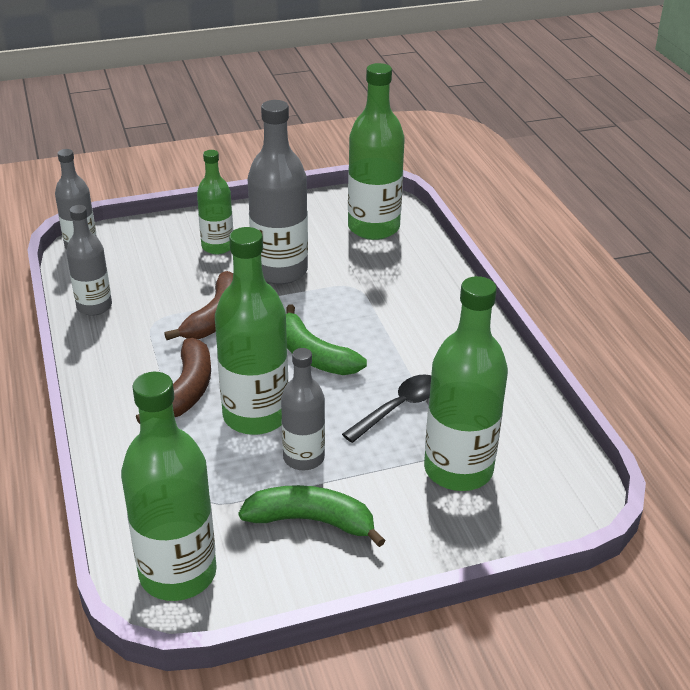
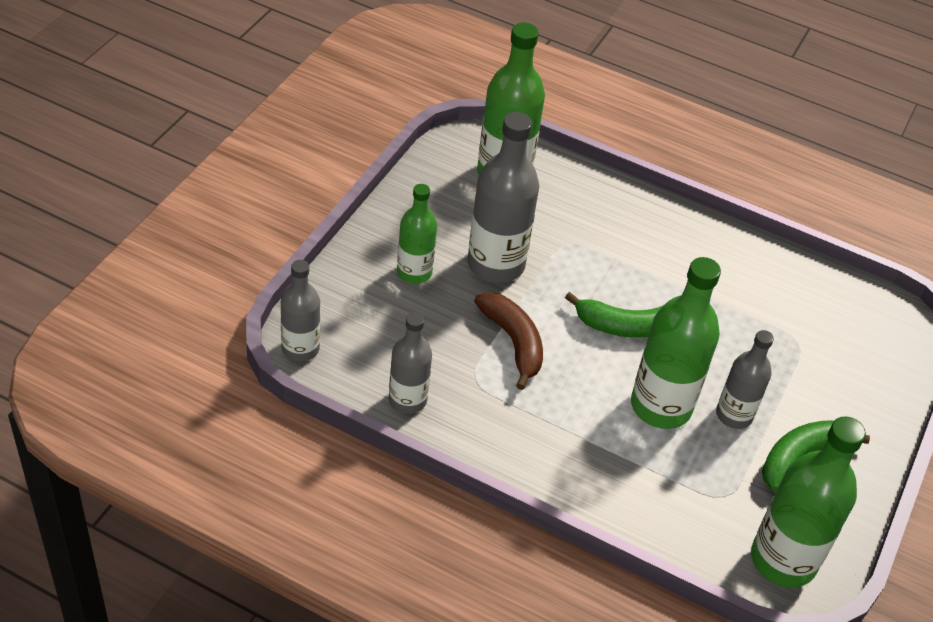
camera: 50 degrees left, 10 degrees up
brown banana [136,338,211,424] -> none
black spoon [342,375,431,443] -> none
green bottle [424,276,508,491] -> none

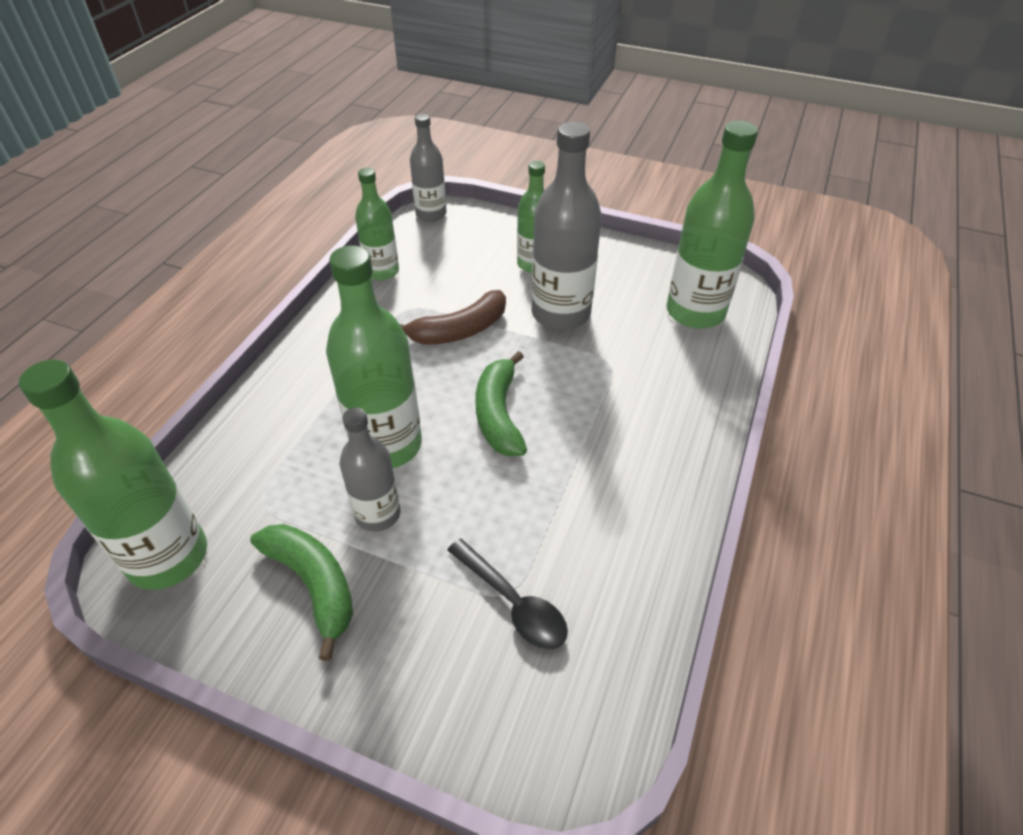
camera: 90 degrees right, 0 degrees up
grey bottle [389,312,432,414] -> green bottle [355,168,399,281]
none -> black spoon [447,539,568,650]

